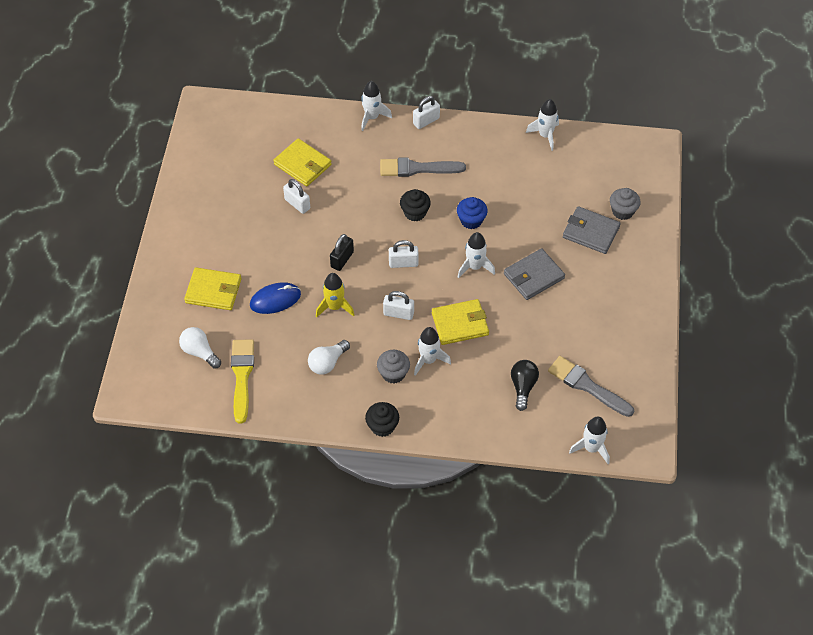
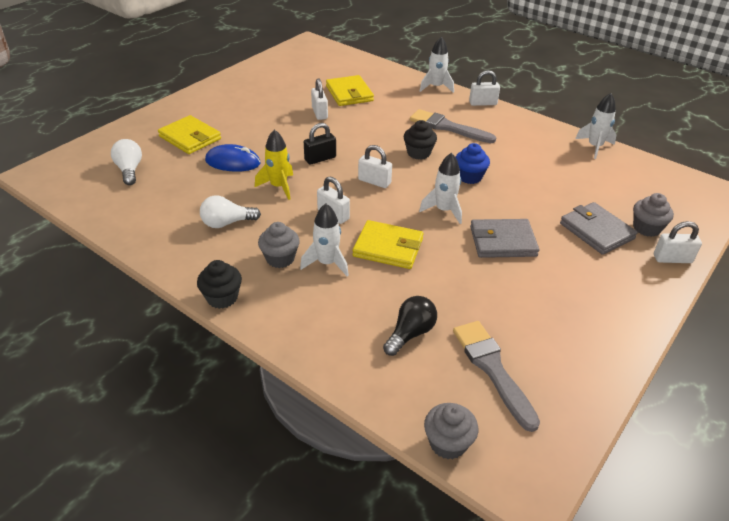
camera: 30 degrees right, 15 degrees down
yellow brush [231,339,254,424] -> none
white rocket [569,417,610,464] -> grey cupcake [424,403,478,459]
none -> white padlock [654,221,702,263]

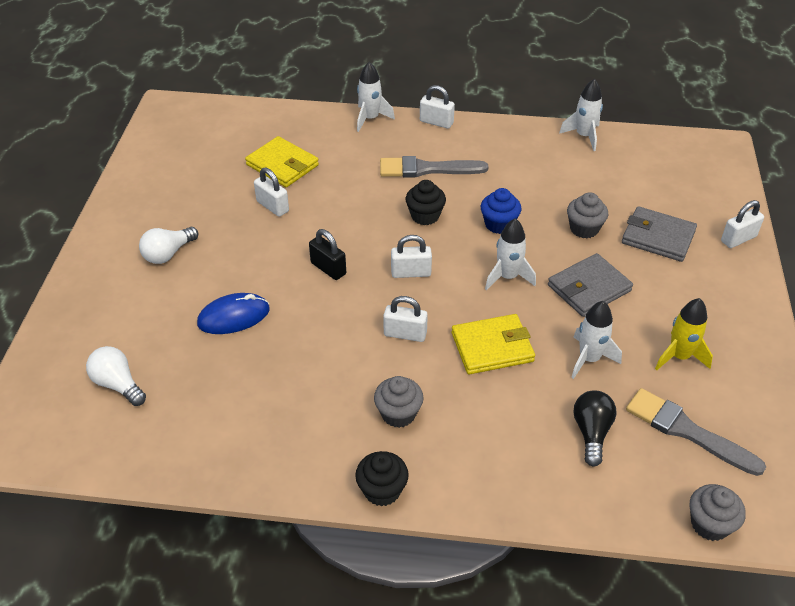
camera: 30 degrees left, 5 degrees up
yellow wallet [158,115,221,154] -> none
white light bulb [200,195,261,228] -> white light bulb moved to [139,227,198,264]
yellow rocket [255,129,293,200] -> yellow rocket moved to [655,298,713,370]
white rocket [300,203,349,277] -> white rocket moved to [571,301,622,379]
black padlock [304,123,336,165] -> black padlock turned 75 degrees counterclockwise [309,229,346,280]
white padlock [469,70,500,106] -> white padlock turned 60 degrees clockwise [420,85,455,129]
grey cupcake [633,193,674,237] -> grey cupcake moved to [567,192,608,238]

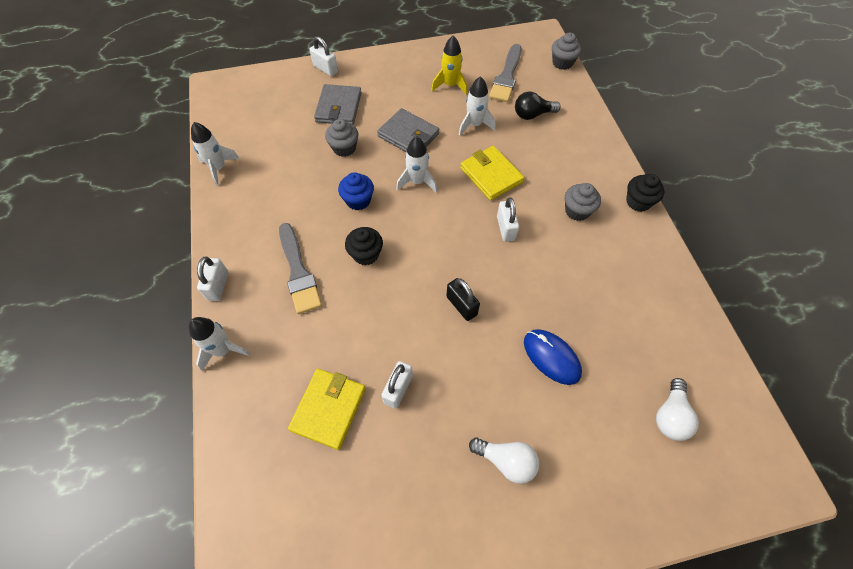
camera: 110 degrees left, 15 degrees up
black padlock [309,229,346,280] -> black padlock turned 60 degrees counterclockwise [446,278,480,321]
white padlock [391,235,432,278] -> none

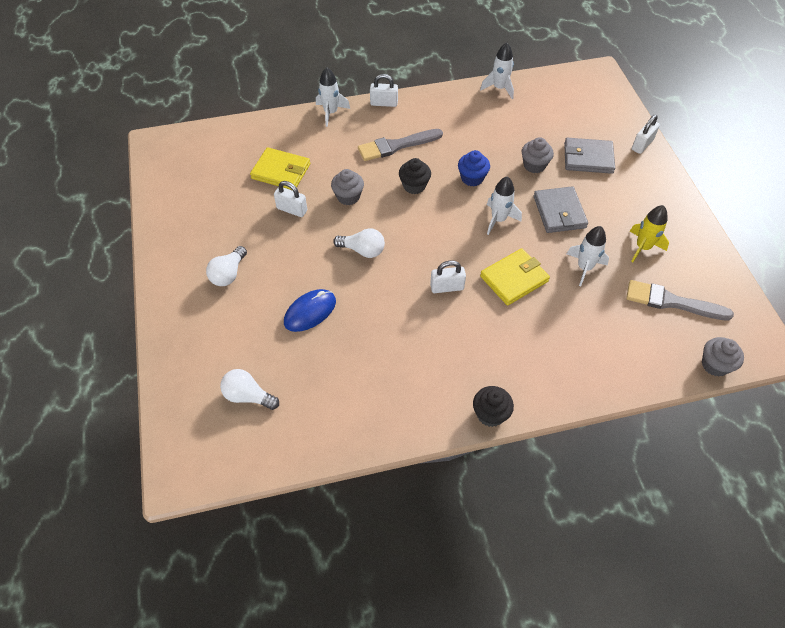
camera: 90 degrees right, 5 degrees down
grey wallet [377,108,439,152] -> grey wallet turned 45 degrees counterclockwise [534,186,588,233]
black padlock [446,278,480,321] -> white light bulb [333,228,385,258]
black light bulb [515,92,561,120] -> none
grey cupcake [565,183,601,221] -> grey cupcake moved to [331,169,364,205]

